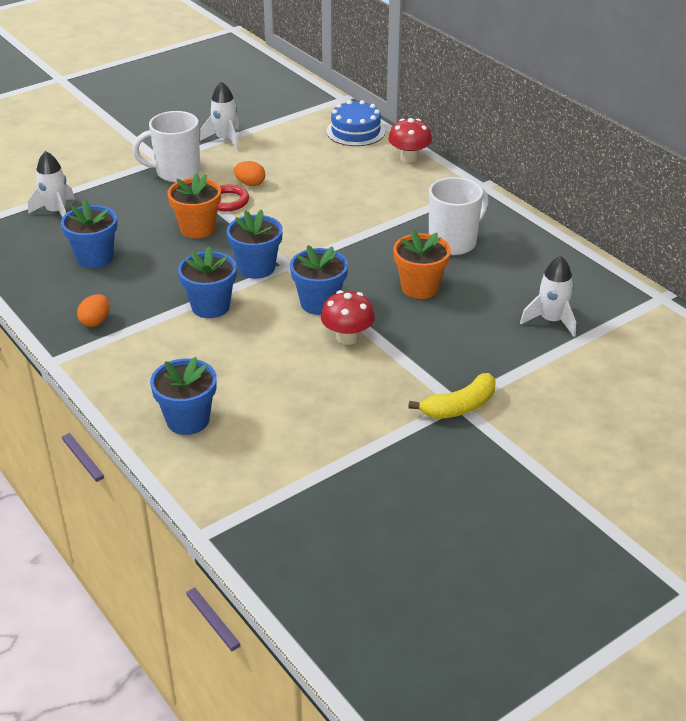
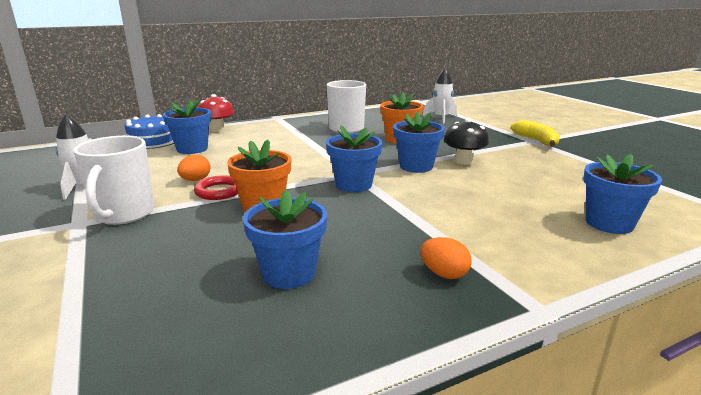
camera: 80 degrees left, 15 degrees down
white rocket [28,151,75,218] -> none
blue flower pot [178,246,237,318] -> blue flower pot moved to [163,100,211,154]
red mushroom [321,290,375,345] -> black mushroom [444,118,489,165]

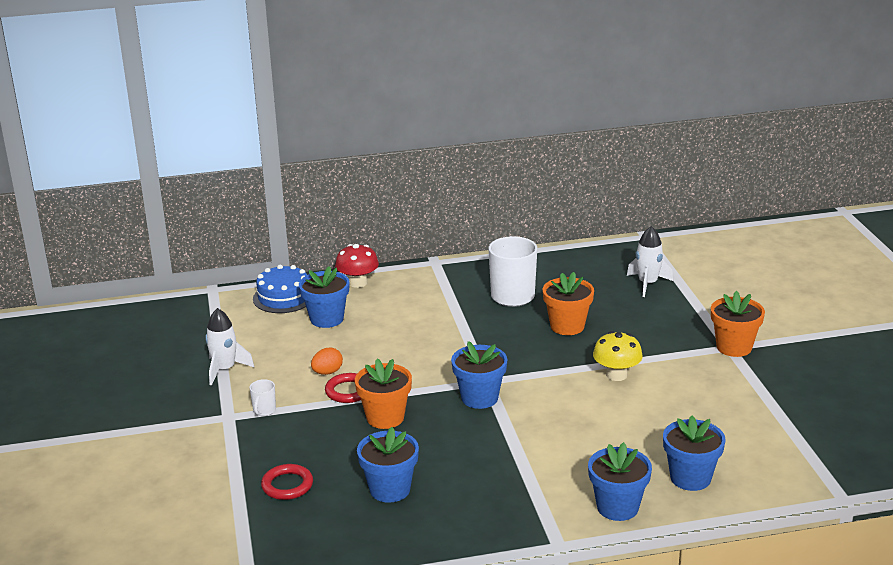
camera: 15 degrees right, 5 degrees up
white mug [73,136,154,225] -> white mug [250,379,276,416], size x0.46
blue flower pot [393,111,445,173] -> blue flower pot moved to [588,442,652,521]
orange egg [420,237,472,279] -> none
black mushroom [444,118,489,165] -> yellow mushroom [593,331,643,381]
yellow banana [511,120,560,147] -> orange flower pot [711,291,765,357]
none -> red ring [261,464,313,500]

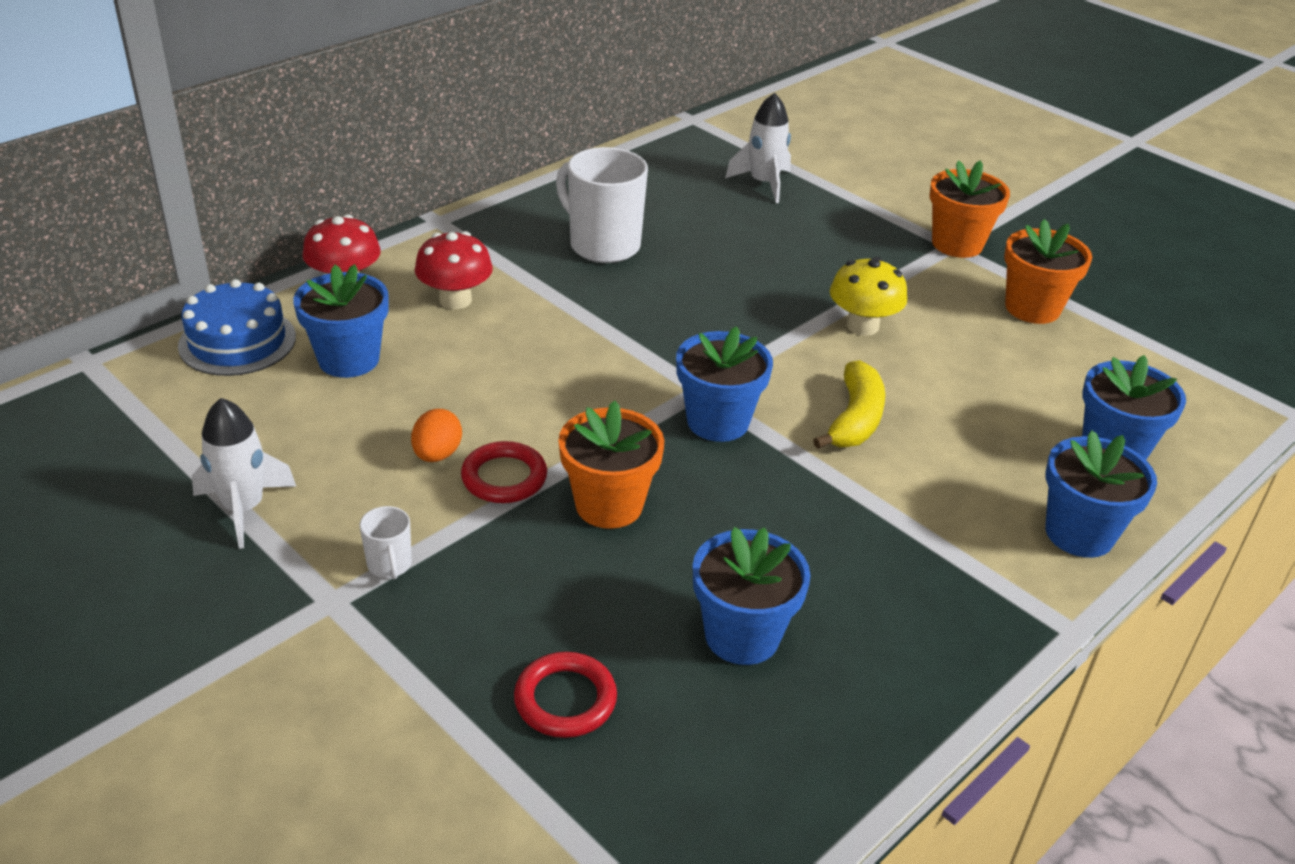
camera: 35 degrees left, 10 degrees up
orange flower pot [543,272,594,335] -> orange flower pot moved to [1004,219,1092,324]
none -> red mushroom [415,231,493,309]
none -> yellow banana [813,360,885,449]

